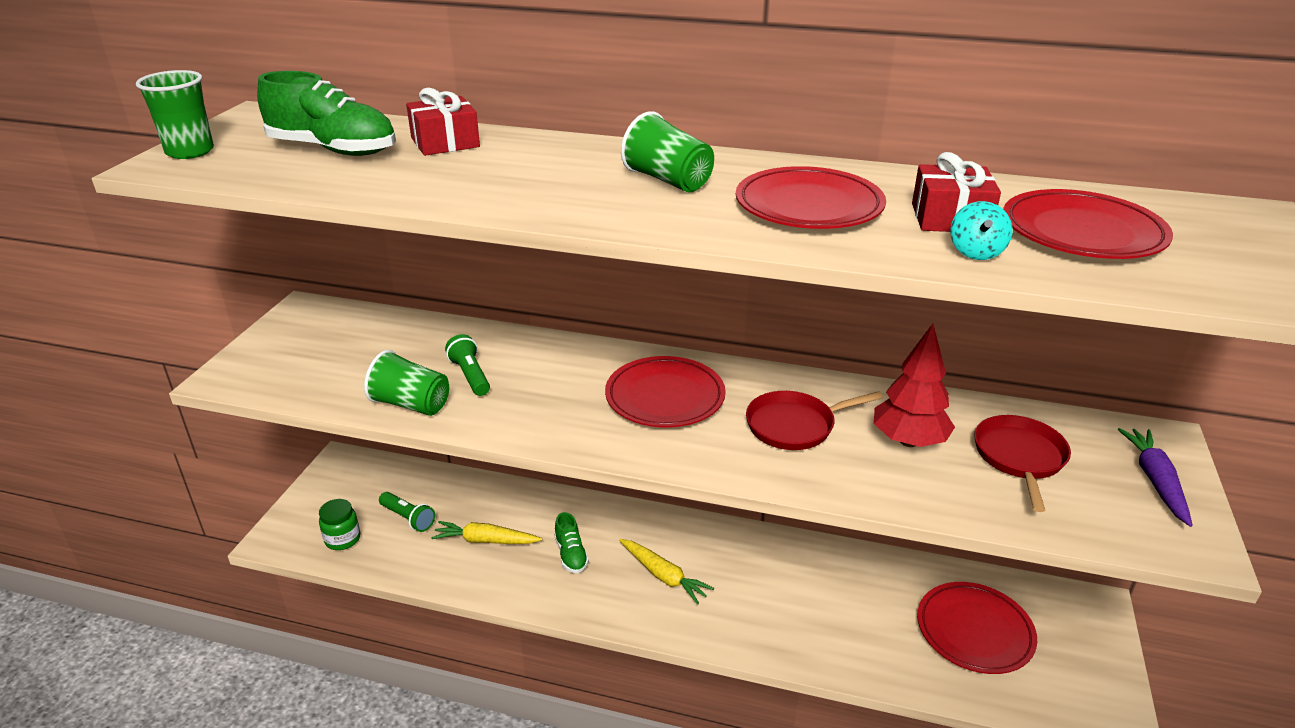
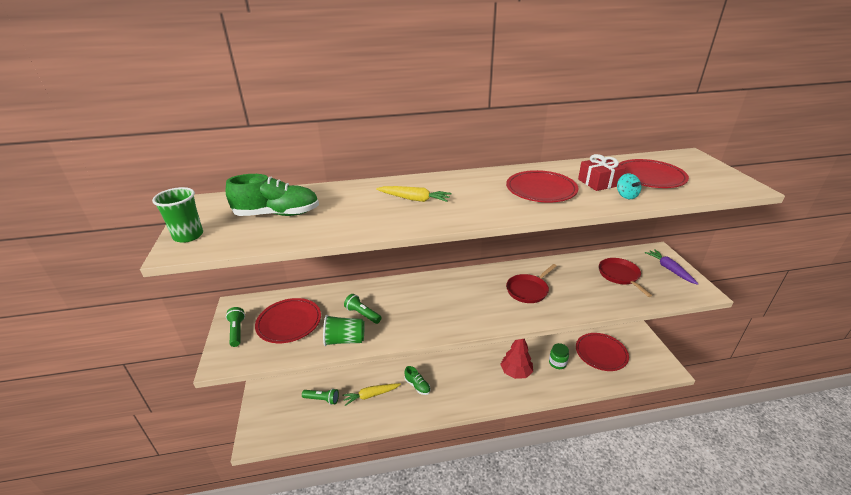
camera: 25 degrees left, 0 degrees up
green jar [319,499,360,550] -> green jar moved to [549,343,569,369]
red gift [406,88,480,156] -> none
red plate [605,356,726,427] -> red plate moved to [255,298,321,343]
yellow carrot [619,539,714,605] -> yellow carrot moved to [376,186,452,202]
green cup [621,111,714,192] -> none
red tree [874,324,955,447] -> red tree moved to [500,339,533,379]
none -> green flashlight [226,307,245,347]

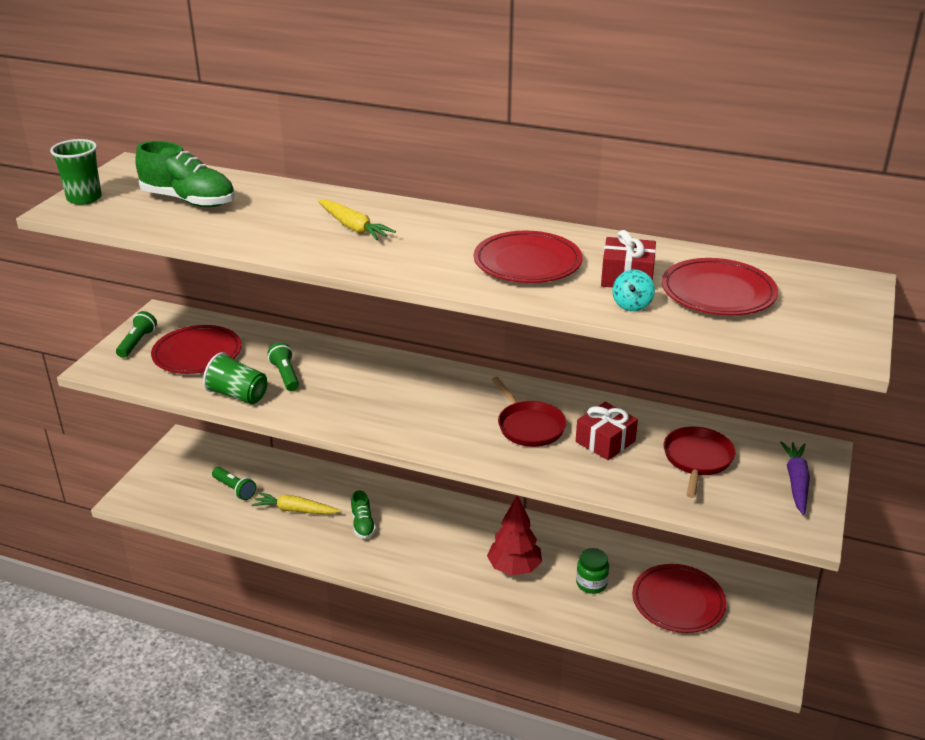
camera: 30 degrees right, 0 degrees up
red pan [506,264,557,303] -> red pan turned 105 degrees counterclockwise [491,377,567,447]
none -> red gift [576,402,638,460]

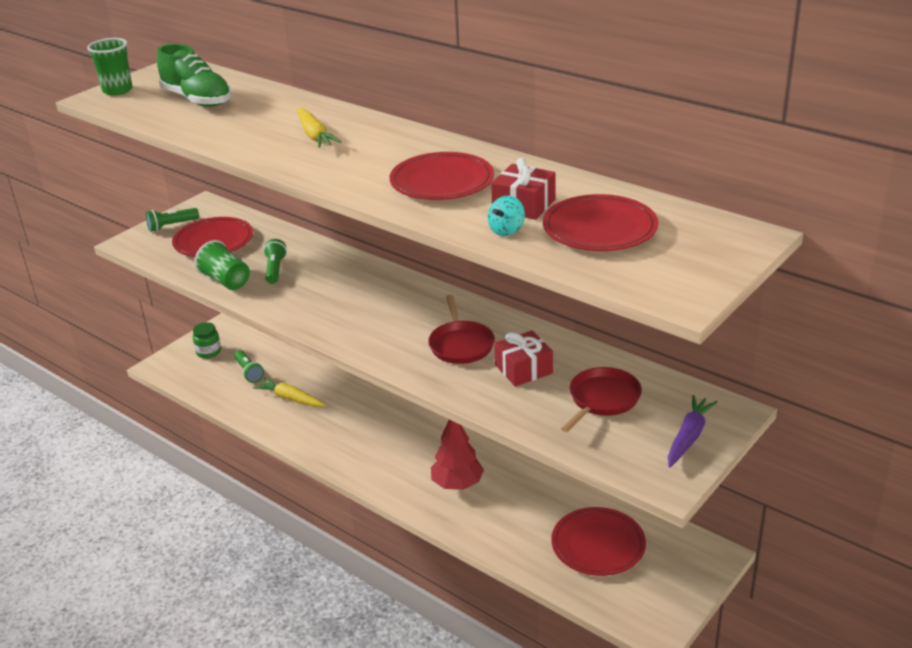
camera: 20 degrees right, 0 degrees up
green flashlight [116,311,157,358] -> green flashlight turned 150 degrees counterclockwise [146,208,199,232]
green shoe [351,491,376,539] -> none
green jar [576,548,609,594] -> green jar moved to [193,322,221,358]

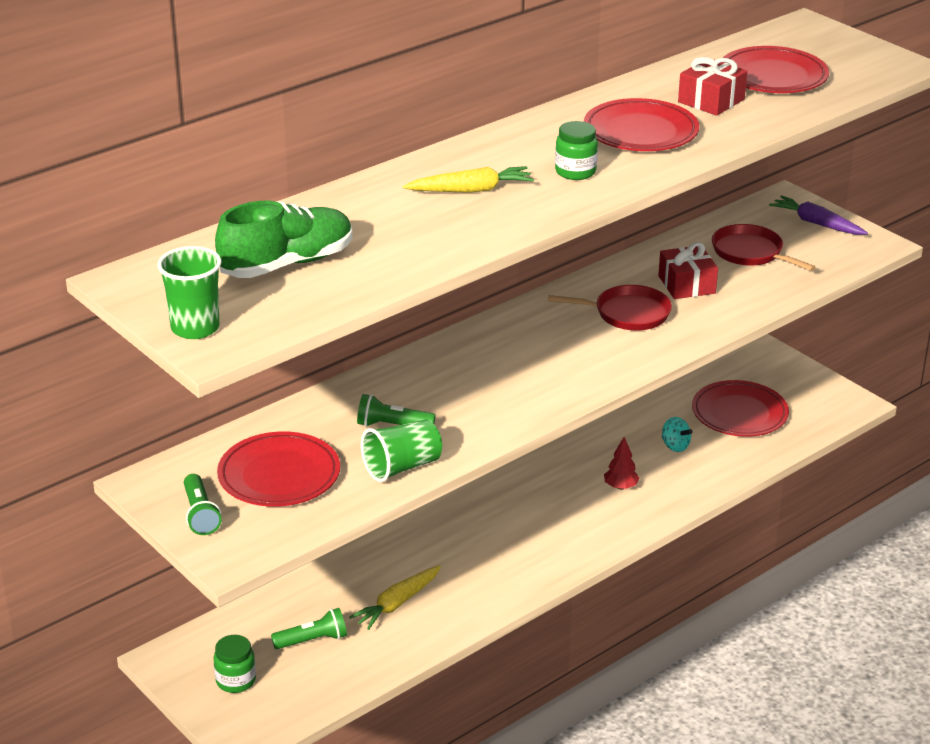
camera: 80 degrees left, 0 degrees up
red tree [431,420,484,490] -> red tree [604,437,639,490], size x0.57
turquoise spinning top [488,195,525,236] -> turquoise spinning top moved to [662,417,692,452]
none -> green jar [555,121,598,180]

